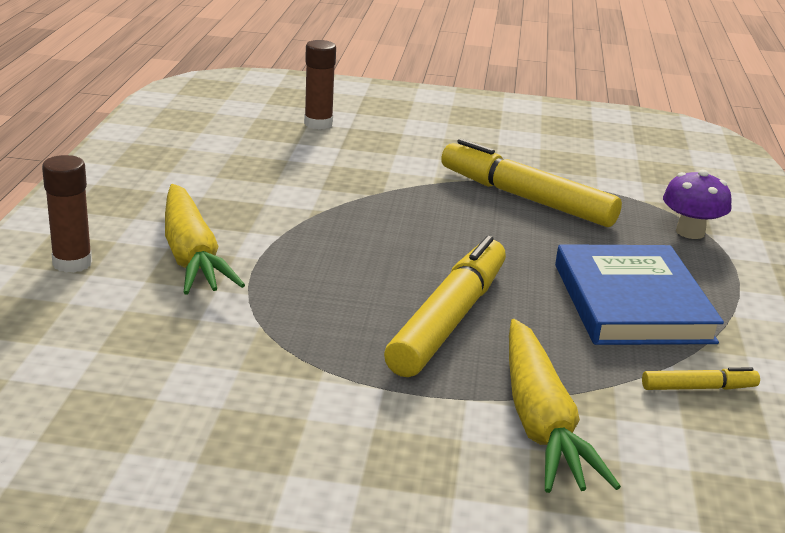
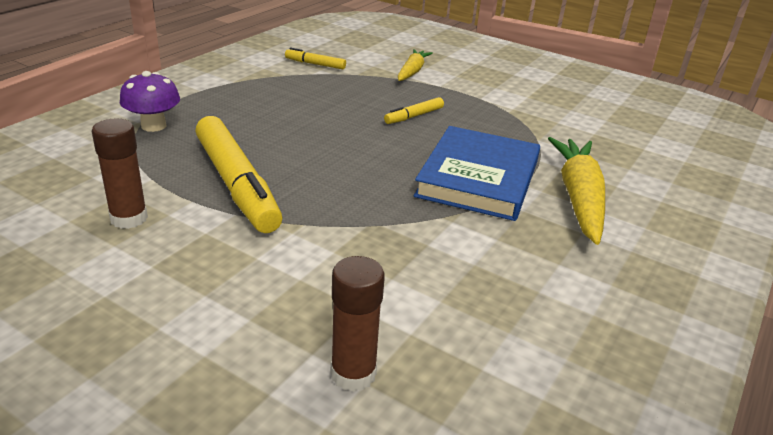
camera: 155 degrees left, 5 degrees up
brown glue stick [42,155,92,273] -> brown glue stick moved to [92,118,148,229]
yellow marker [384,236,506,377] -> yellow marker [384,97,444,124], size x0.45
yellow carrot [509,319,621,493] -> yellow carrot [398,49,433,81], size x0.60
blue book [555,244,724,345] -> blue book moved to [414,126,540,221]

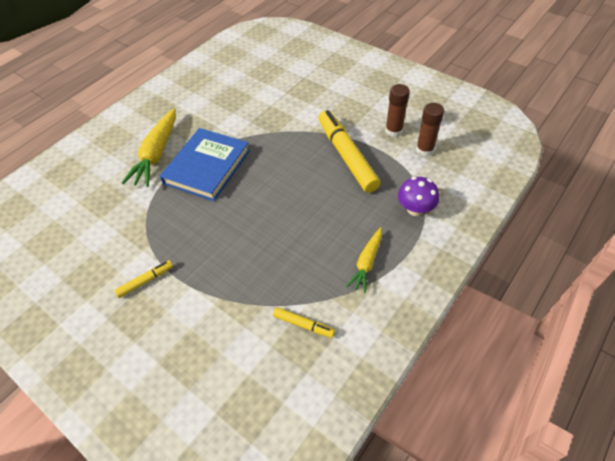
camera: 170 degrees left, 20 degrees up
brown glue stick [330,256,385,392] -> brown glue stick moved to [416,103,444,157]
yellow marker [384,97,444,124] -> yellow marker moved to [114,260,173,298]
yellow carrot [398,49,433,81] -> yellow carrot moved to [346,227,382,293]

